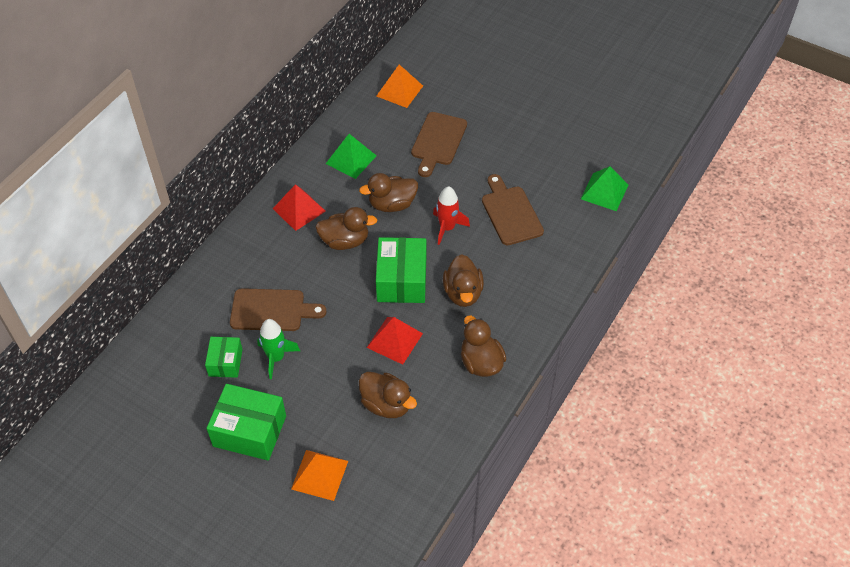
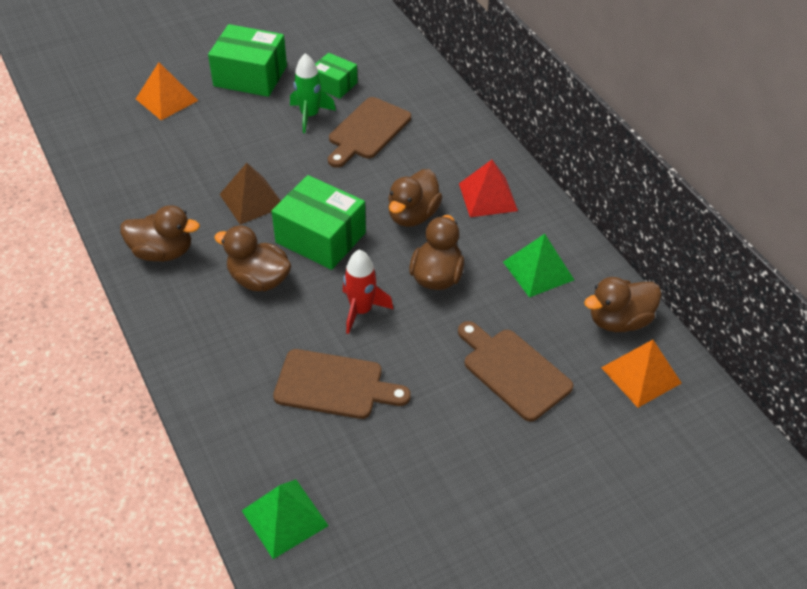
camera: 120 degrees right, 5 degrees down
green box [206,384,286,461] -> green box turned 60 degrees clockwise [208,24,287,97]
brown duck [359,372,417,418] -> brown duck moved to [584,277,662,332]
red pyramid [367,317,423,365] -> brown pyramid [219,163,281,225]

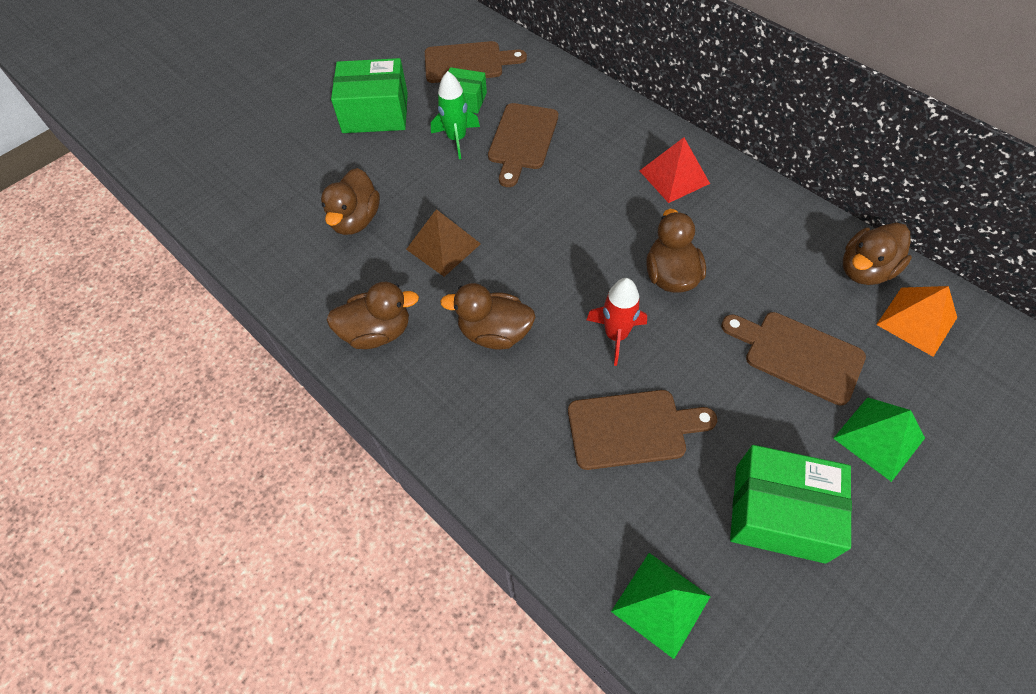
camera: 15 degrees left, 10 degrees up
orange pyramid [136,62,198,120] -> none
green box [272,175,366,270] -> green box moved to [730,445,852,564]
brown duck [388,169,442,227] -> brown duck moved to [321,168,380,235]
green pyramid [503,234,574,298] -> green pyramid moved to [833,397,925,482]
none -> brown cutting board [425,41,527,83]

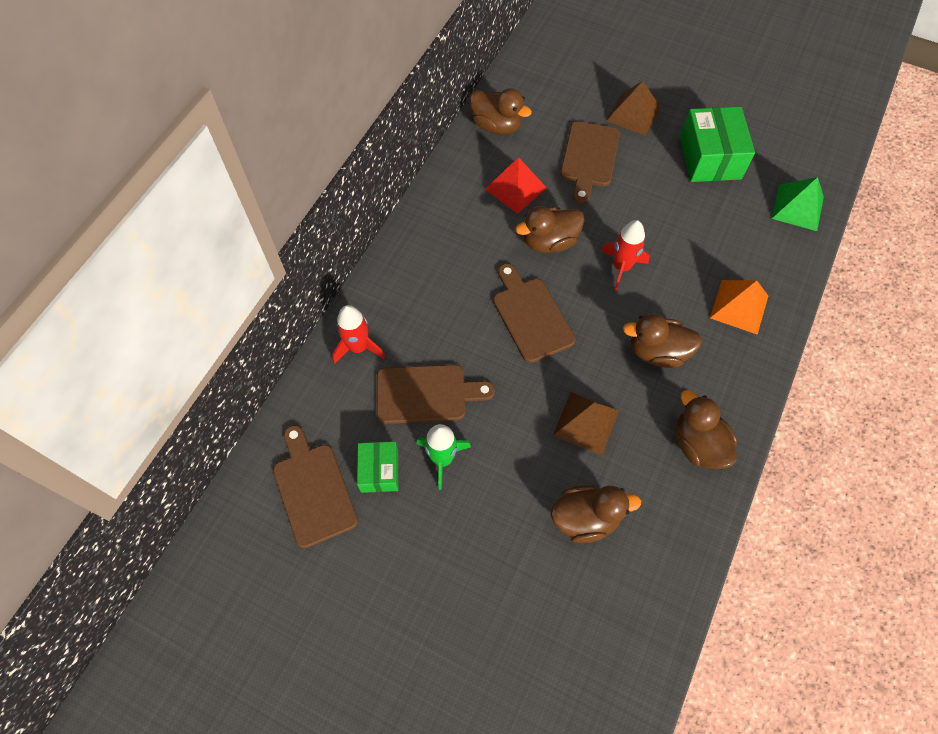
camera: 110 degrees left, 5 degrees up
green box [331,58,408,133] -> none
brown duck [440,283,536,350] -> brown duck turned 105 degrees clockwise [623,314,702,368]
brown cutting board [568,390,717,470] -> brown cutting board moved to [493,263,576,363]
red pyramid [640,137,710,203] -> red pyramid moved to [485,157,547,214]
green pyramid [833,397,925,482] -> brown pyramid [606,81,661,136]
orange pyramid [876,286,957,357] -> orange pyramid moved to [710,280,768,335]
none -> red rocket [332,305,385,364]

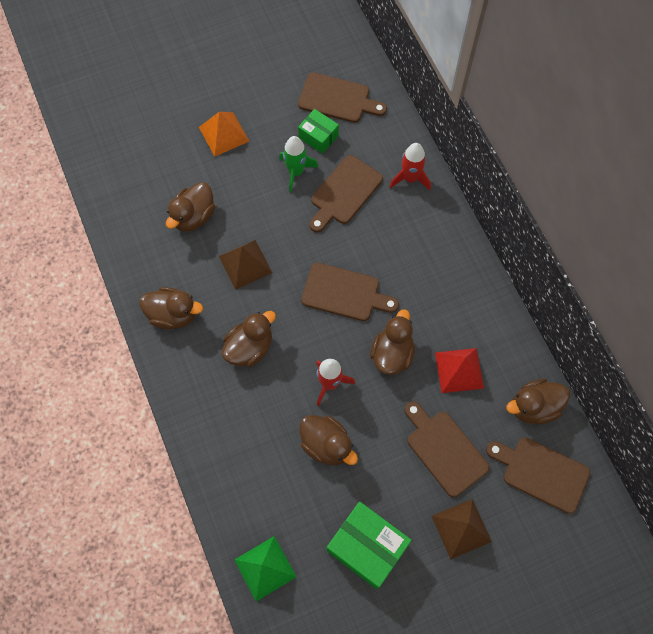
camera: 130 degrees right, 5 degrees up
orange pyramid [710,280,768,335] -> orange pyramid moved to [199,112,249,157]
none -> brown duck [300,415,358,465]
none -> brown cutting board [486,437,590,514]

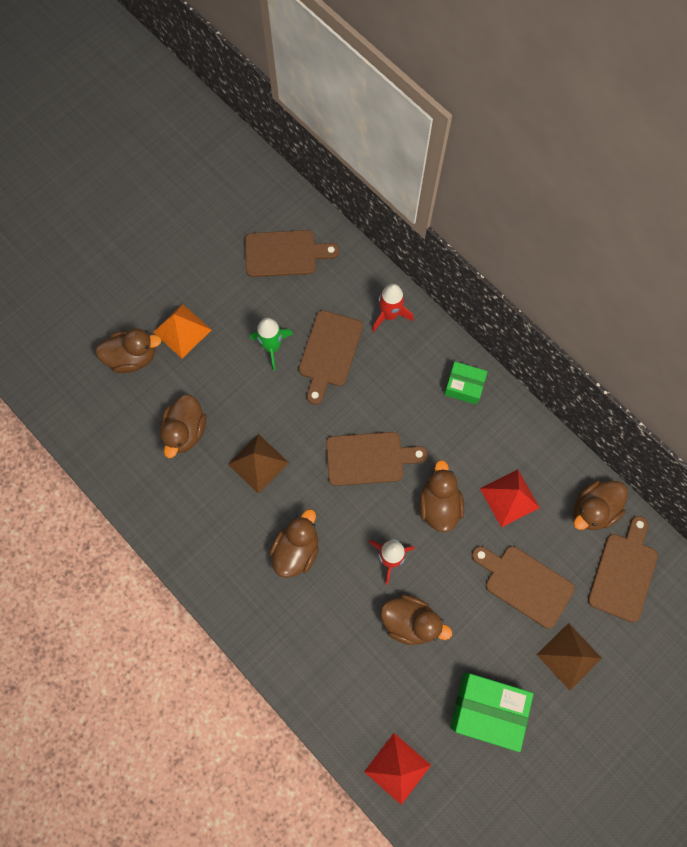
camera: 20 degrees left, 5 degrees up
brown duck [139,287,203,330] -> brown duck moved to [95,329,161,373]
green pyramid [234,536,297,601] -> red pyramid [364,733,431,805]
green box [298,109,339,154] -> green box moved to [444,362,488,405]
brown cutting board [486,437,590,514] -> brown cutting board turned 105 degrees clockwise [588,516,658,622]

